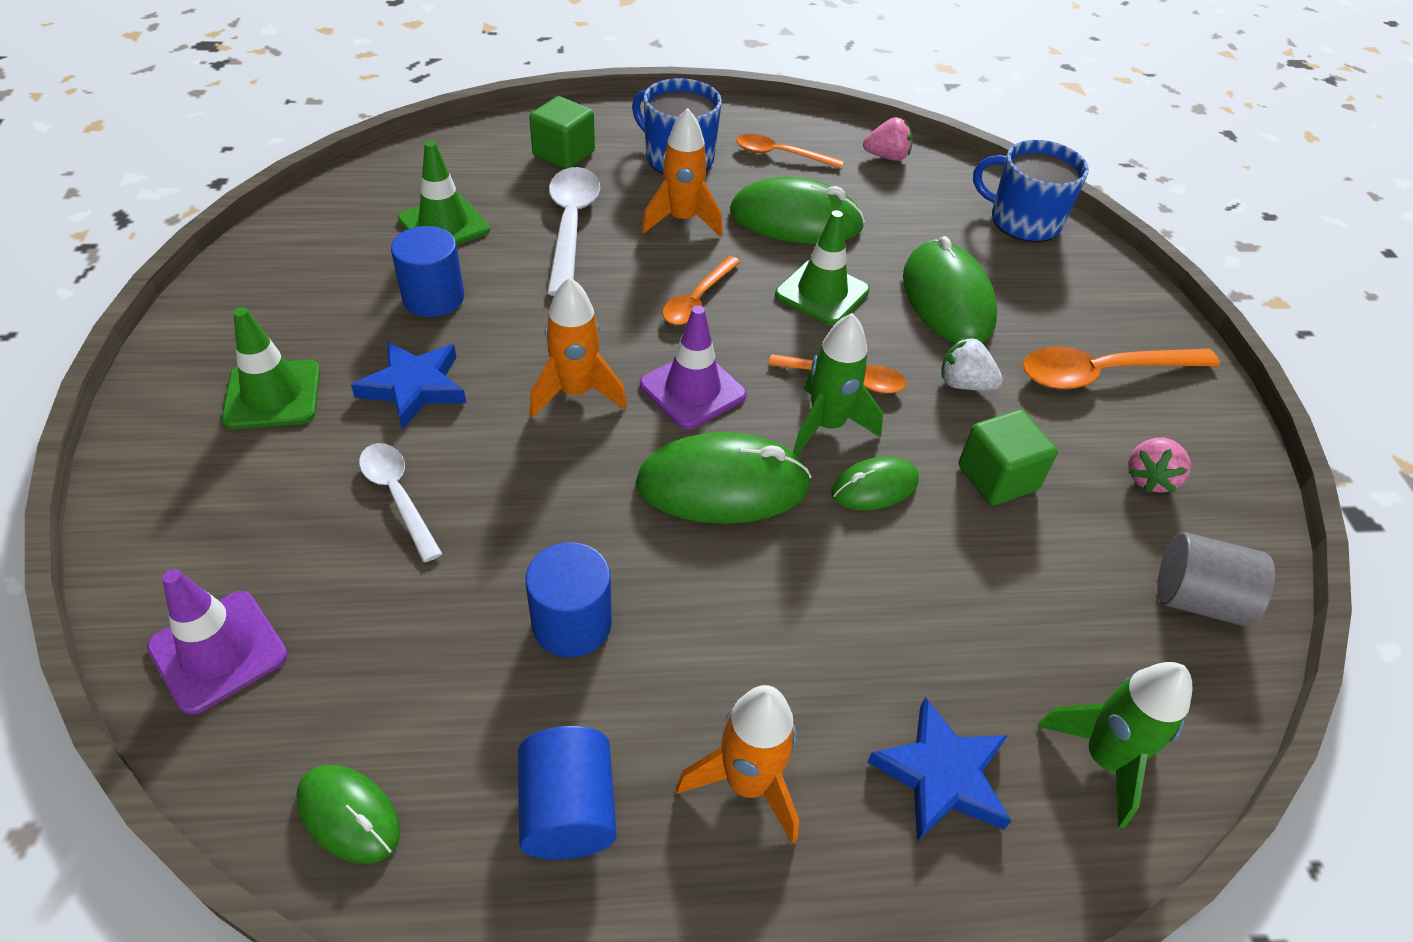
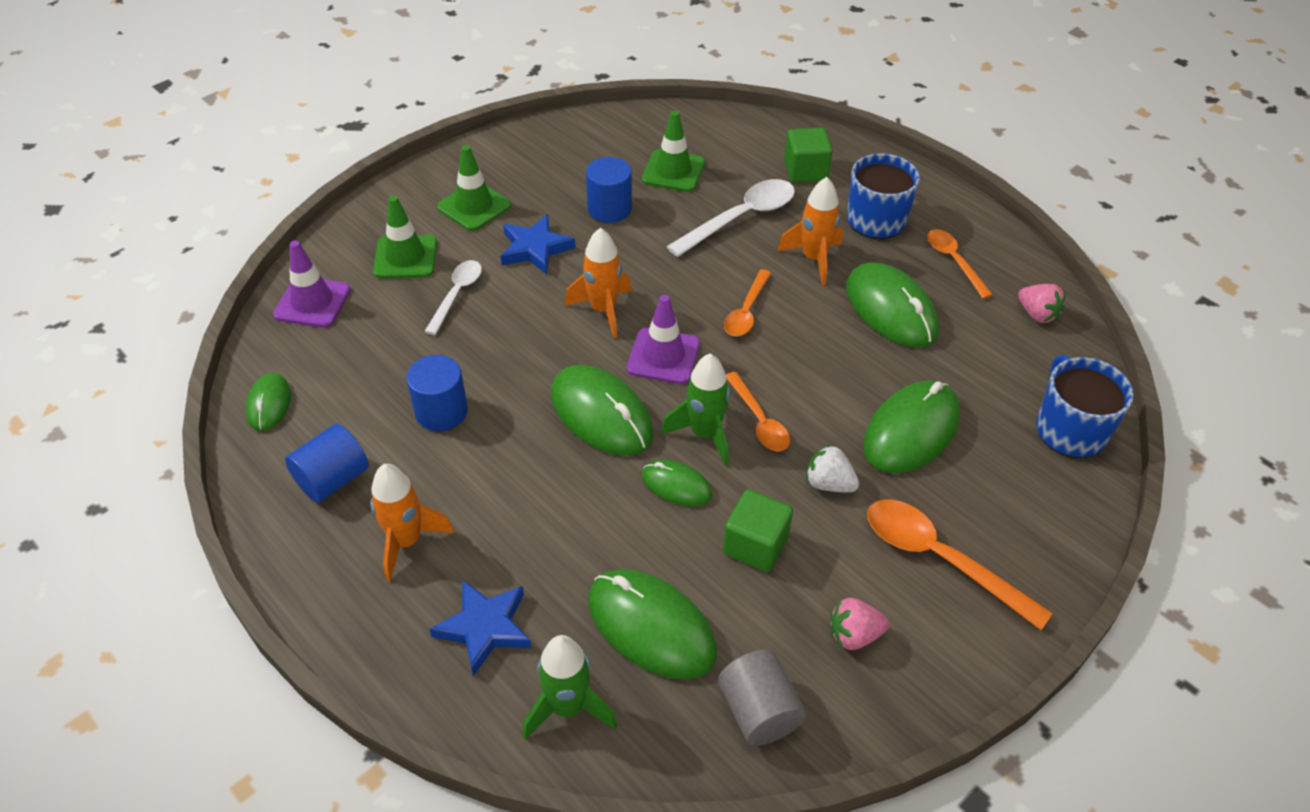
camera: 55 degrees right, 0 degrees up
orange spoon [662,256,740,325] -> orange spoon turned 60 degrees counterclockwise [724,269,771,336]
green traffic cone [775,210,870,325] -> green traffic cone moved to [373,196,437,278]
white strawberry [941,337,1003,390] -> white strawberry turned 45 degrees counterclockwise [806,444,859,493]
none -> green mouse [588,569,717,680]

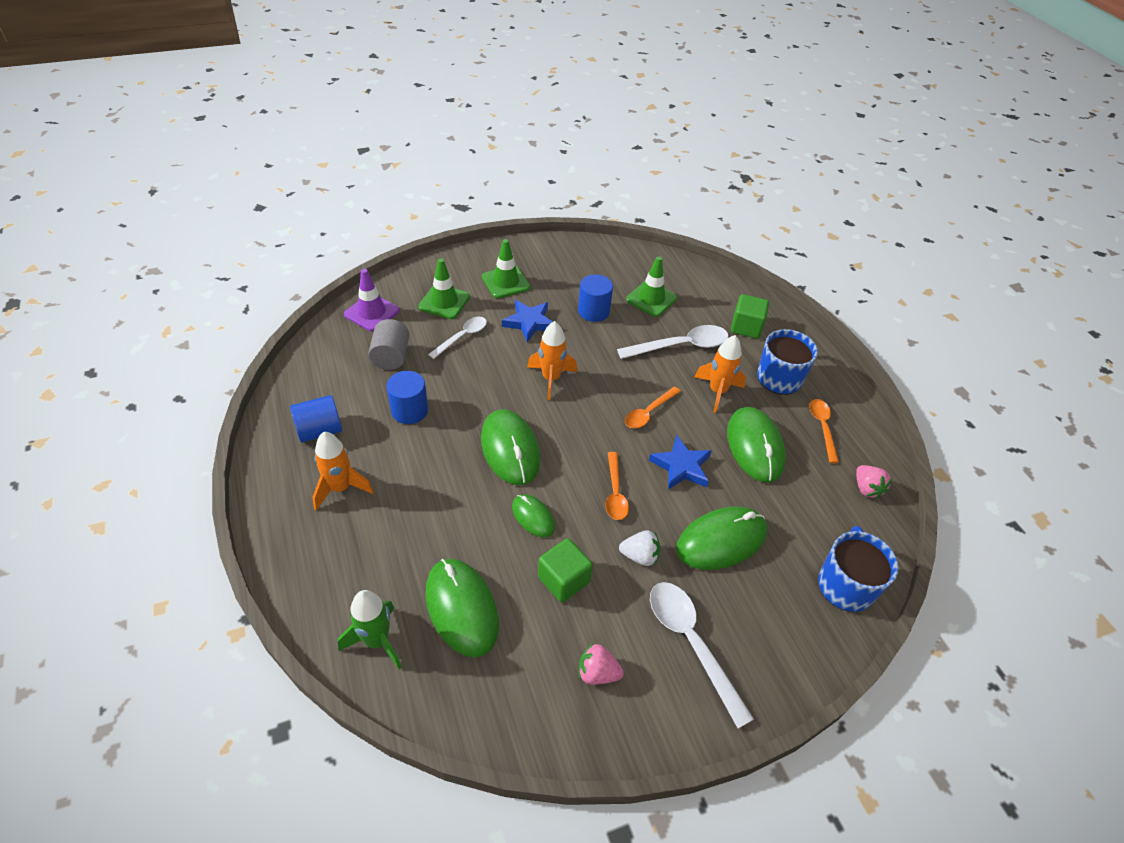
camera: 20 degrees right, 0 degrees up
green mouse [246,373,291,431] -> none
blue star [429,580,532,676] -> blue star moved to [649,435,712,490]
purple traffic cone [627,295,700,384] -> none
green rocket [661,354,730,466] -> none
grey cylinder [718,650,806,746] -> grey cylinder moved to [368,319,409,370]
white strawberry [806,444,859,493] -> white strawberry turned 135 degrees clockwise [619,530,660,566]
orange spoon [867,499,1053,630] -> white spoon [650,582,754,728]

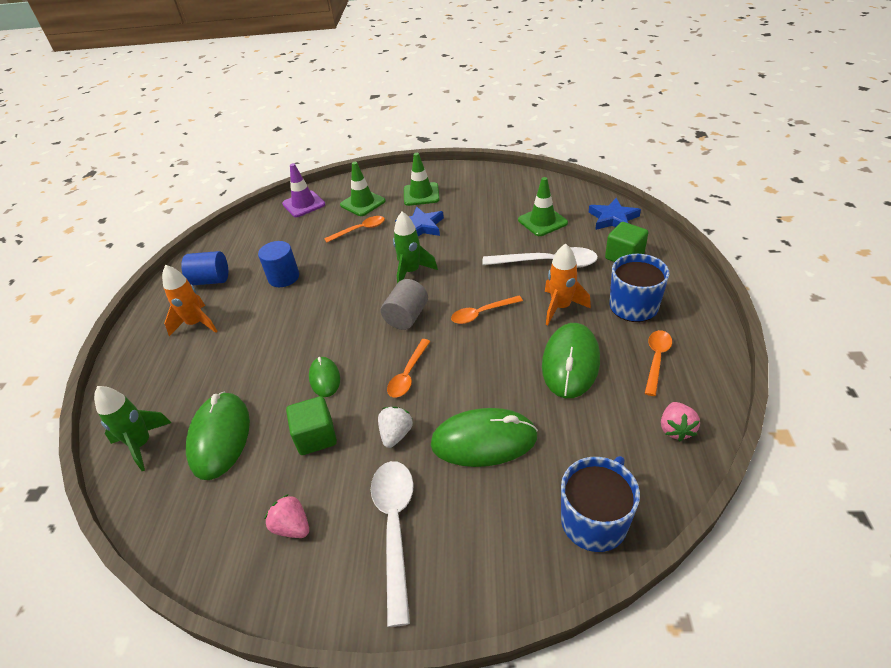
camera: 30 degrees right, 5 degrees down
grey cylinder [368,319,409,370] -> grey cylinder moved to [381,279,428,330]
white spoon [428,317,487,359] -> orange spoon [324,216,385,243]
green mouse [481,409,540,485] -> none
orange rocket [527,321,577,400] -> green rocket [393,212,438,283]
blue cylinder [578,274,613,322] -> none
white strawberry [619,530,660,566] -> white strawberry turned 105 degrees counterclockwise [378,406,413,448]
blue star [649,435,712,490] -> blue star moved to [589,198,641,230]

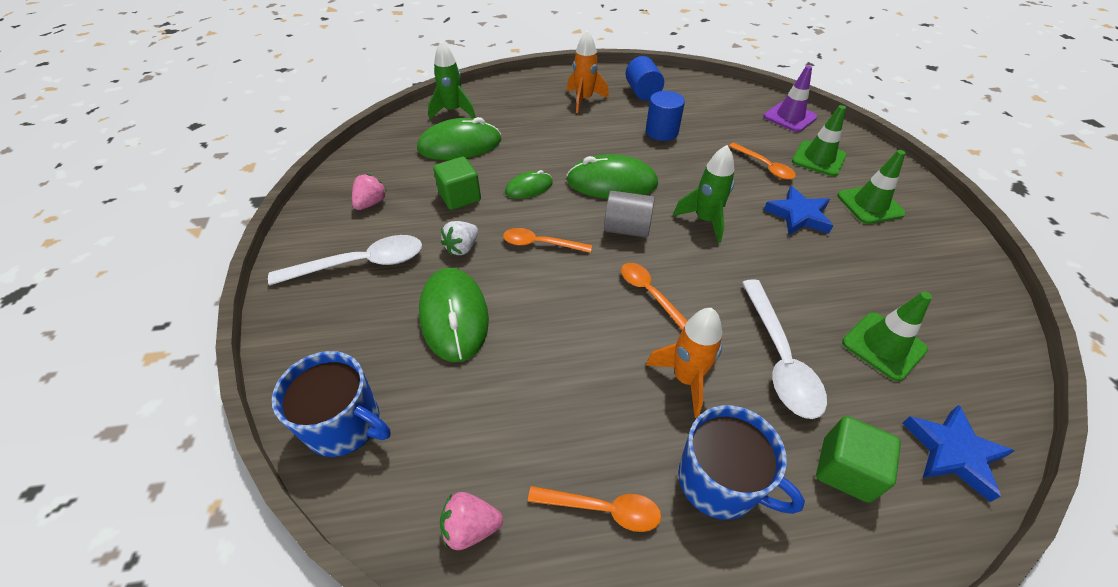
camera: 75 degrees right, 5 degrees up
white strawberry [378,406,413,448] -> white strawberry turned 120 degrees clockwise [441,221,478,255]
green mouse [542,323,600,398] -> green mouse moved to [566,154,658,199]

